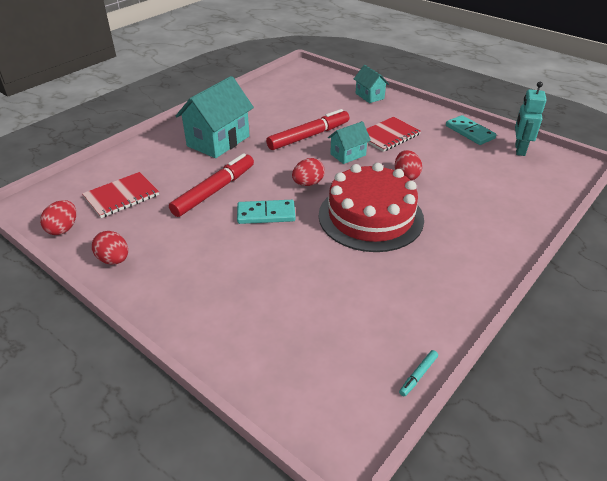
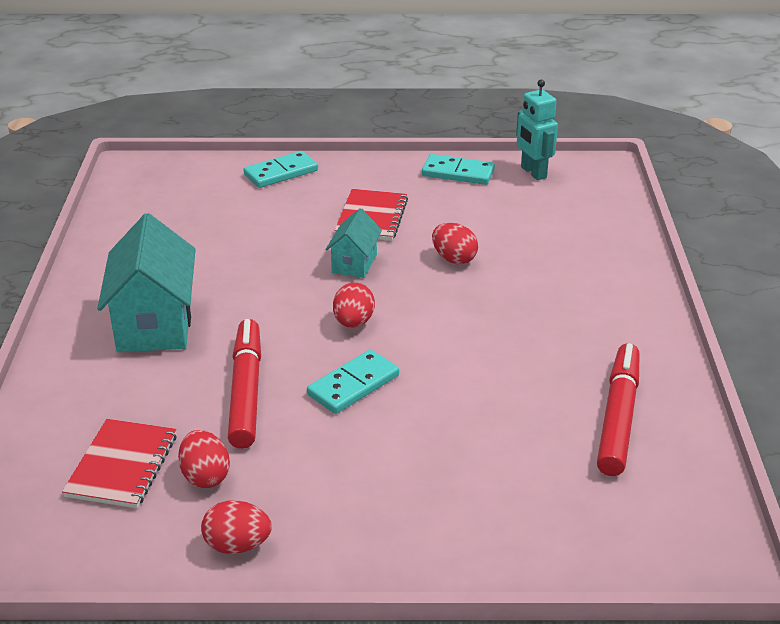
camera: 40 degrees left, 5 degrees down
red egg [40,200,76,235] -> red egg moved to [178,430,230,488]
red marker [266,109,349,150] -> red marker moved to [597,343,640,476]
red cake [319,163,424,252] -> none
turquoise house [354,65,389,103] -> turquoise domino [243,151,318,188]
turquoise marker [399,350,438,396] -> none

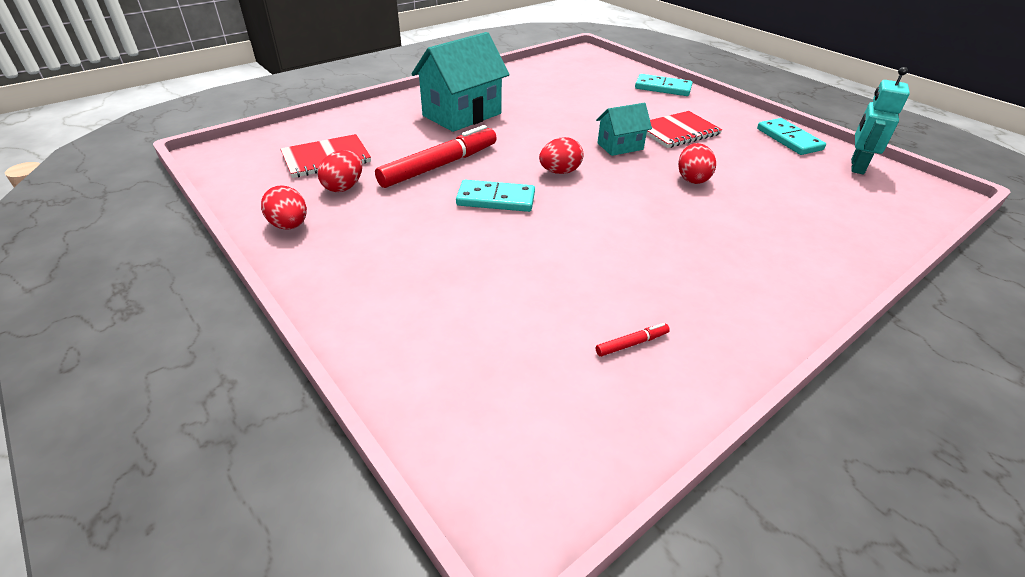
camera: 50 degrees right, 5 degrees up
red marker [597,343,640,476] -> red marker [596,323,670,357], size x0.40

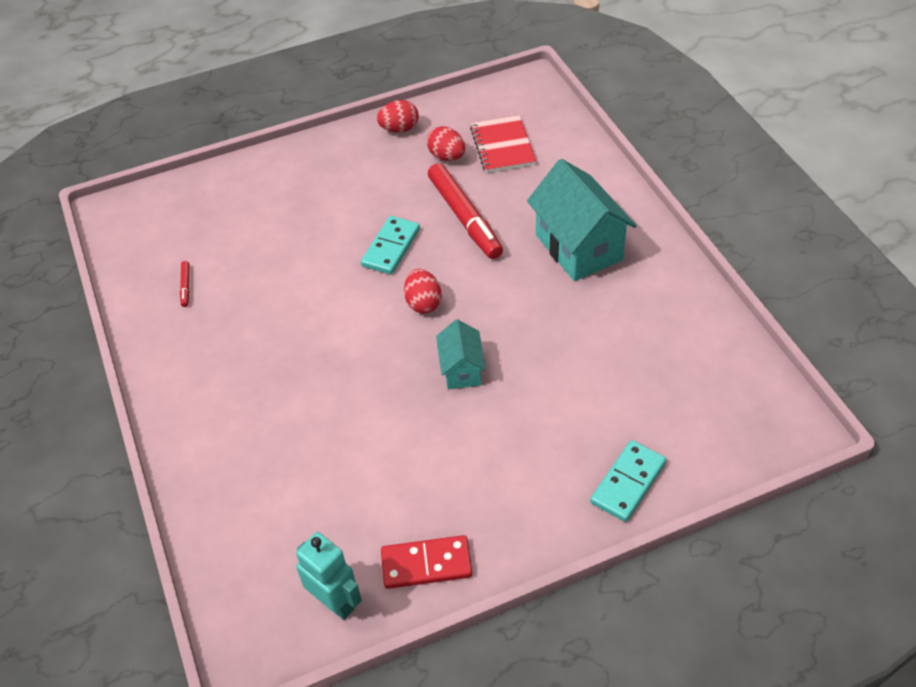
camera: 110 degrees right, 10 degrees up
red notebook [646,111,722,148] -> none
red egg [678,143,716,184] -> none
turquoise domino [757,118,826,155] -> red domino [381,535,472,589]

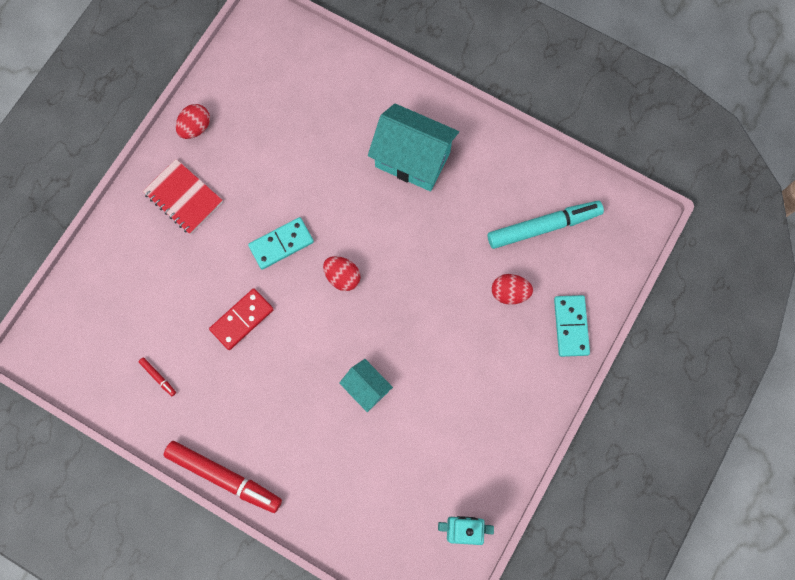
camera: 40 degrees left, 25 degrees up
turquoise domino [361,216,420,275] -> turquoise domino turned 75 degrees clockwise [248,217,314,270]
red domino [381,535,472,589] -> red domino moved to [209,288,274,350]
red egg [427,126,465,161] -> red egg moved to [492,274,533,305]
red marker [428,163,503,259] -> red marker moved to [163,441,282,513]
turquoise house [436,319,486,389] -> turquoise house moved to [339,359,393,412]
red notebook [470,115,536,173] -> red notebook moved to [143,159,223,234]
none -> turquoise marker [487,201,604,249]

